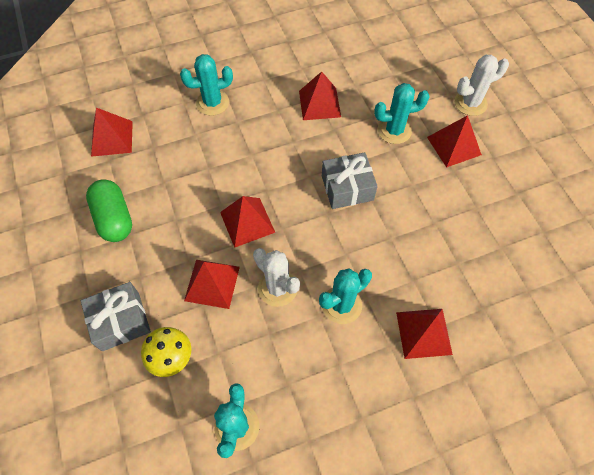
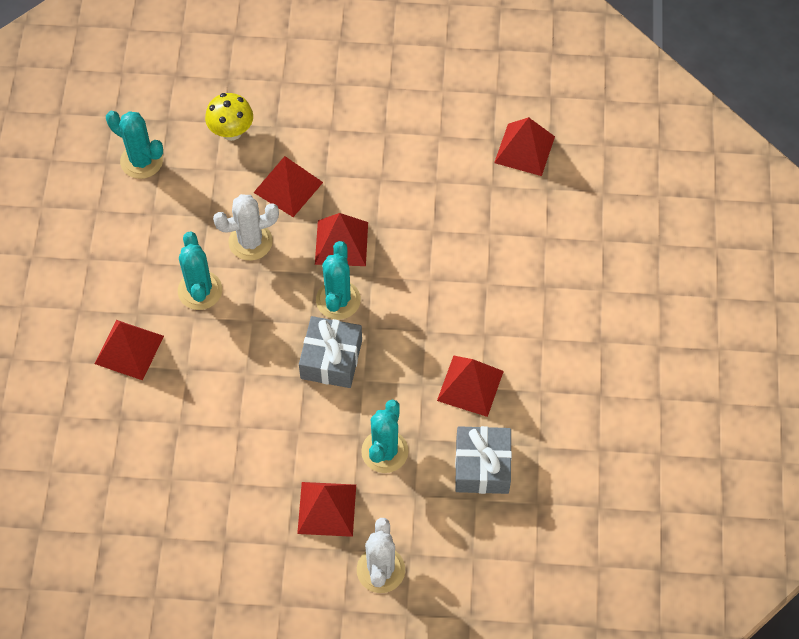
camera: 115 degrees right, 0 degrees up
grey gift [81,282,151,351] -> grey gift moved to [455,426,512,494]
green capsule [86,179,132,242] -> none
turquoise cactus [180,54,233,116] -> turquoise cactus moved to [316,241,361,320]

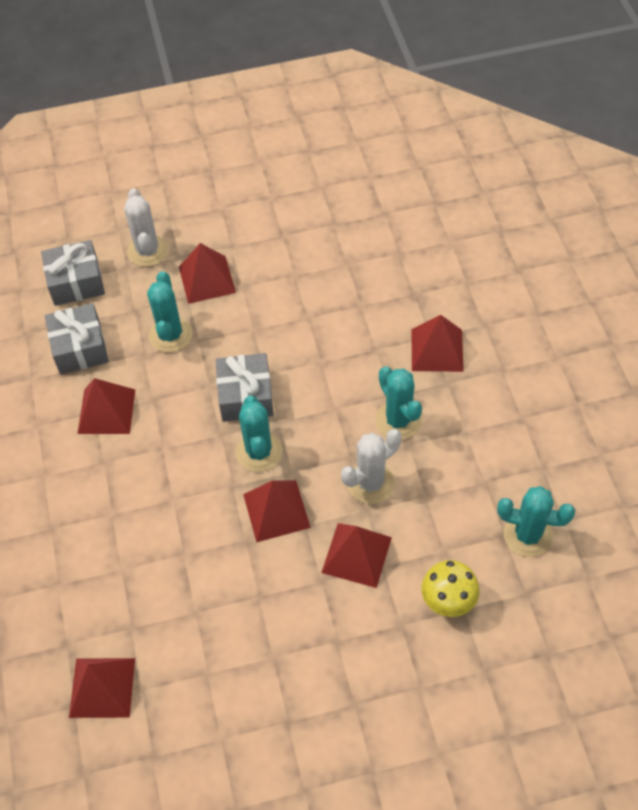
camera: 165 degrees right, 5 degrees down
none -> grey gift [41,240,105,306]

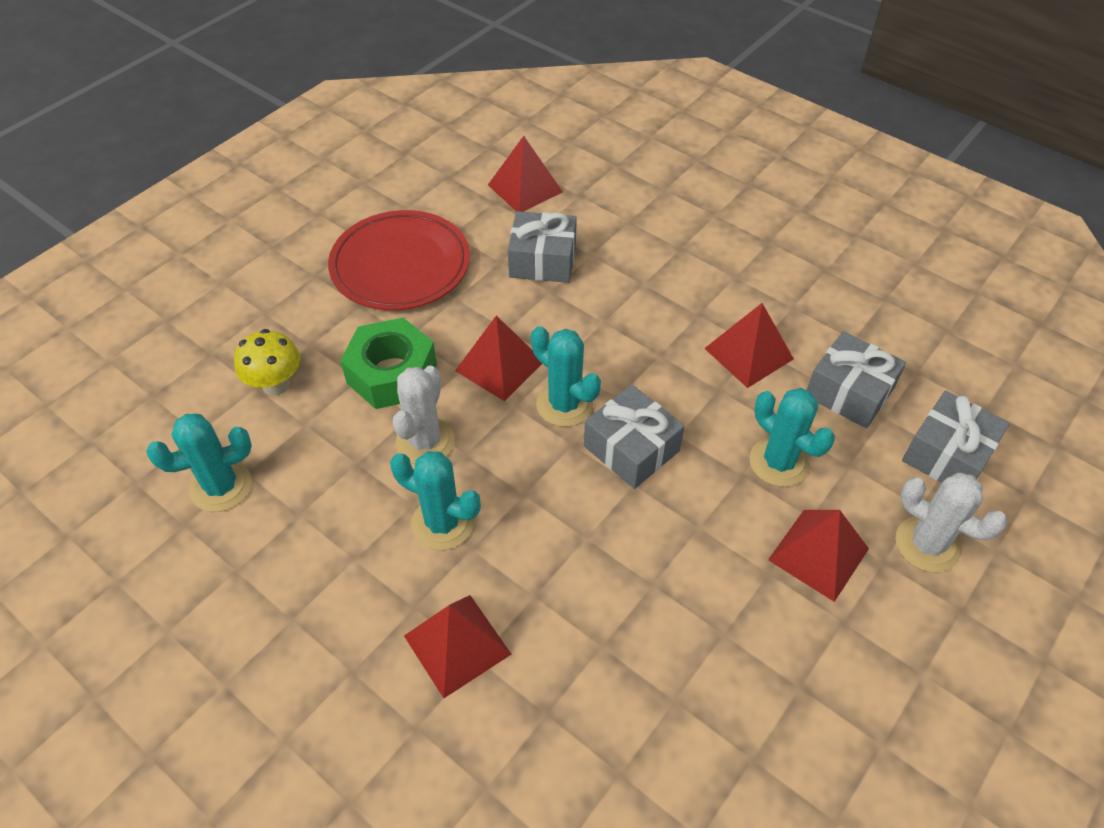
camera: 140 degrees right, 5 degrees down
red pyramid [321,523,392,588] -> green nut [340,318,437,409]
none -> red plate [328,210,470,310]
none -> grey gift [508,211,577,283]

